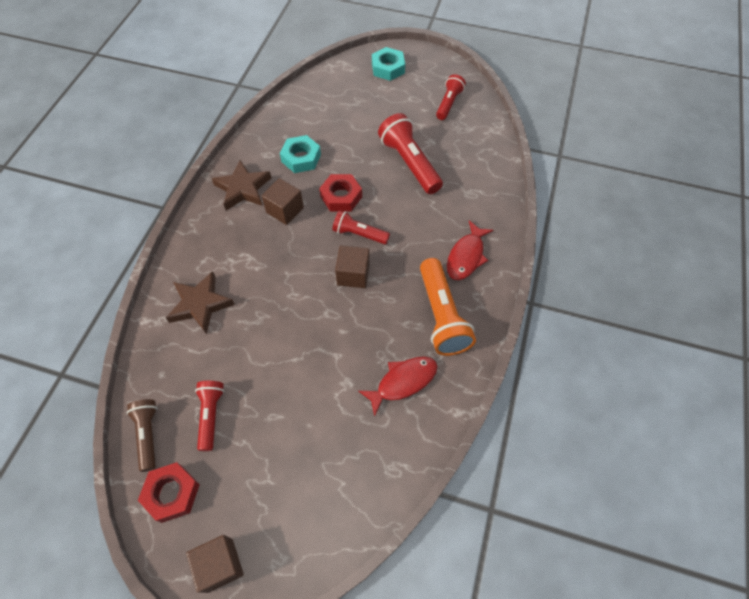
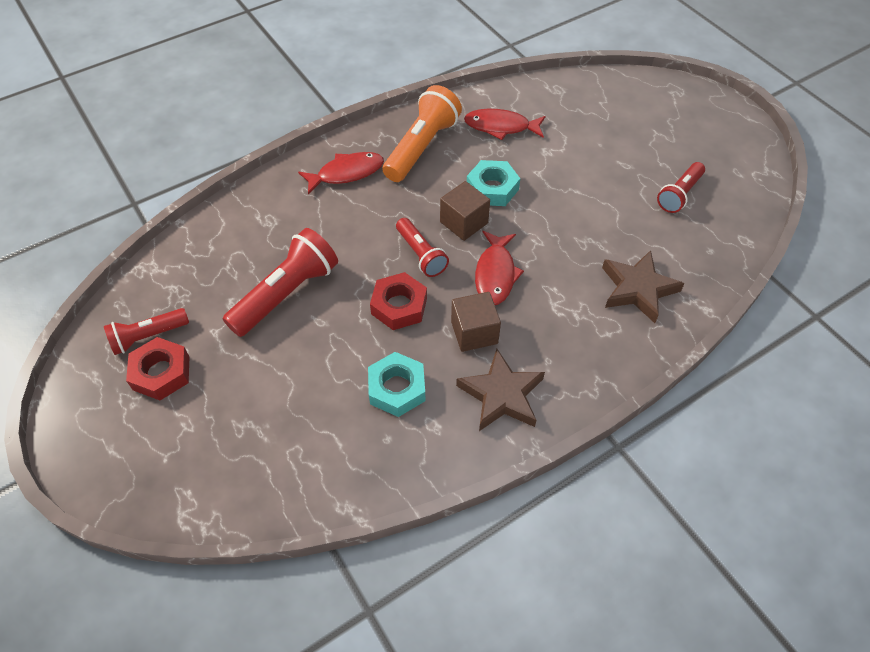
camera: 140 degrees left, 5 degrees down
brown flashlight [127,399,157,472] -> none
red nut [138,462,200,523] -> red nut moved to [126,337,190,400]
brown cube [186,535,244,593] -> none
turquoise nut [372,47,405,81] -> turquoise nut moved to [467,160,520,206]
red flashlight [378,113,443,194] -> red flashlight turned 150 degrees counterclockwise [223,228,338,337]
none -> red fish [475,231,524,305]

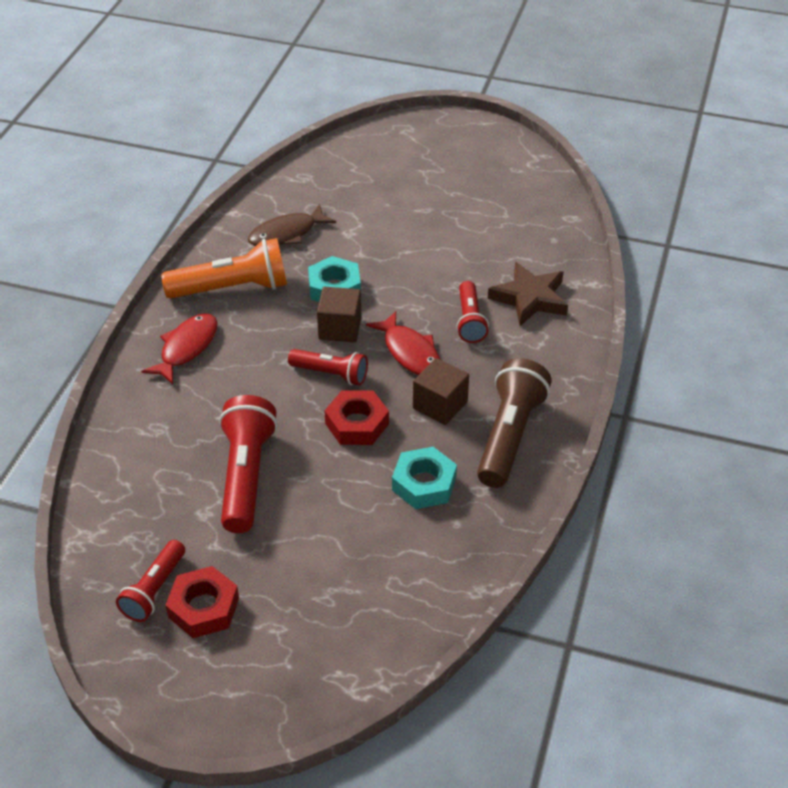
camera: 40 degrees left, 10 degrees down
orange flashlight [383,85,462,182] -> orange flashlight turned 90 degrees clockwise [161,238,287,299]
brown star [456,349,545,431] -> brown flashlight [477,358,552,488]
red fish [464,109,546,140] -> brown fish [248,204,336,246]
red flashlight [657,162,705,213] -> red flashlight moved to [456,281,489,343]

